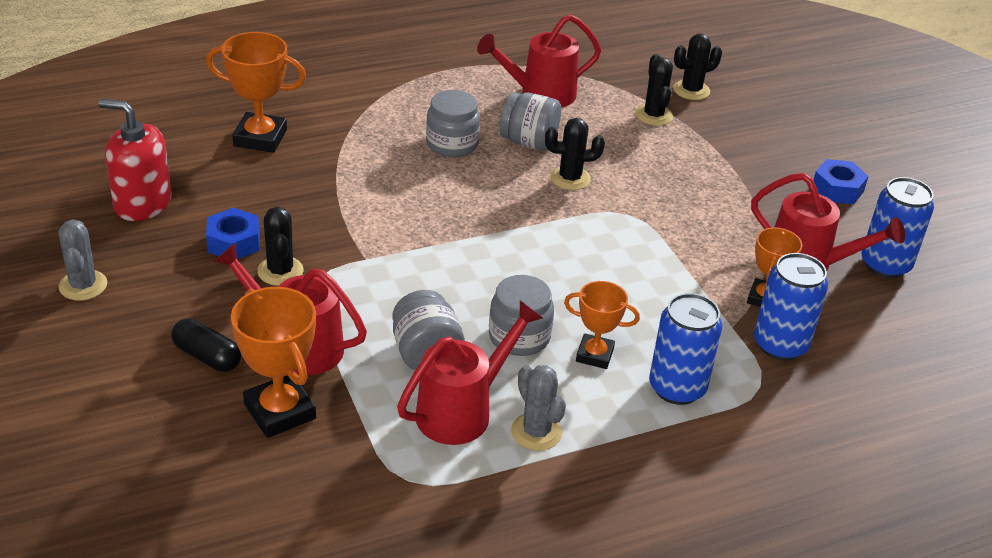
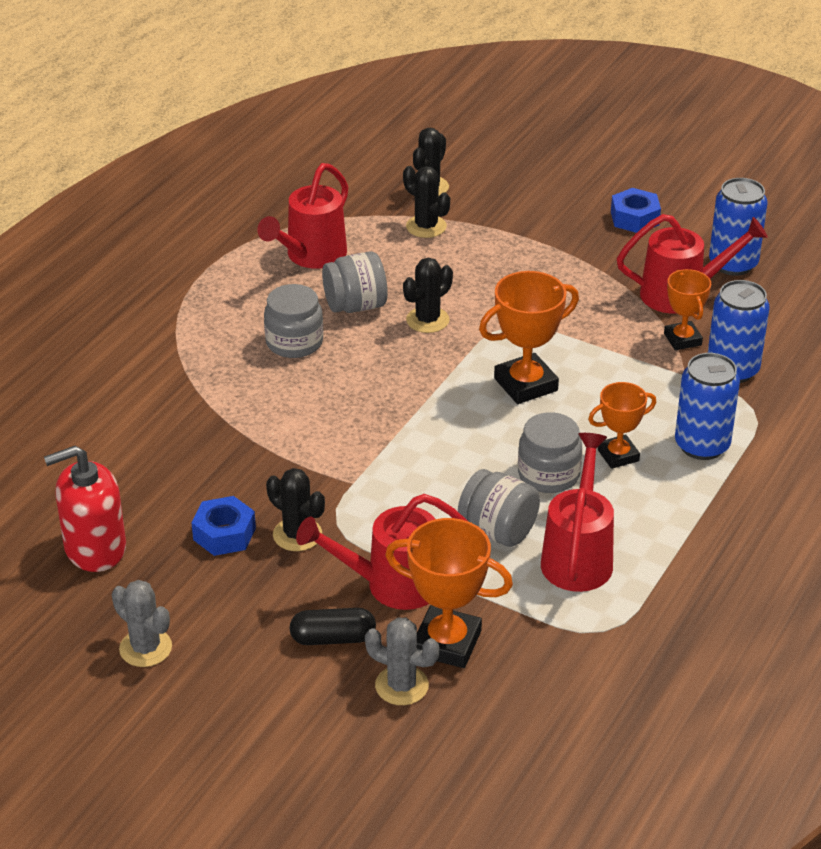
camera: 35 degrees left, 0 degrees up
orange trophy [206,32,306,153] -> orange trophy moved to [479,271,579,404]
grey cactus [511,365,566,451] -> grey cactus moved to [365,617,439,705]

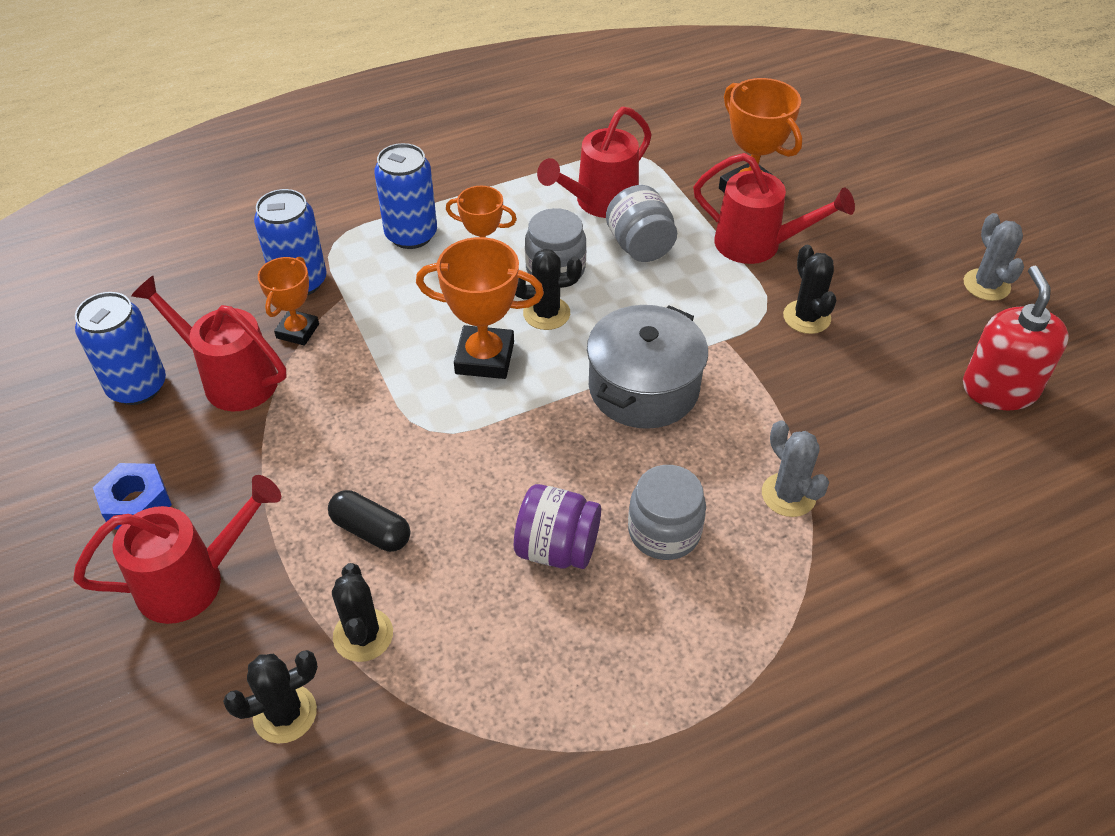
camera: 145 degrees left, 10 degrees up
red soap dispenser [44,446,126,572] -> red soap dispenser turned 105 degrees counterclockwise [963,266,1069,410]
blue nut [191,496,256,556] -> none
red watering can [258,163,348,269] -> red watering can moved to [73,475,281,624]
black capsule [289,608,376,645] -> black capsule moved to [328,490,410,552]
grey jar [322,251,388,313] -> purple jar [514,484,601,569]
grey cactus [365,617,439,705] -> grey cactus moved to [762,421,829,517]
black cactus [403,258,453,333] -> black cactus moved to [515,249,582,330]
none -> grey pot [587,305,708,429]

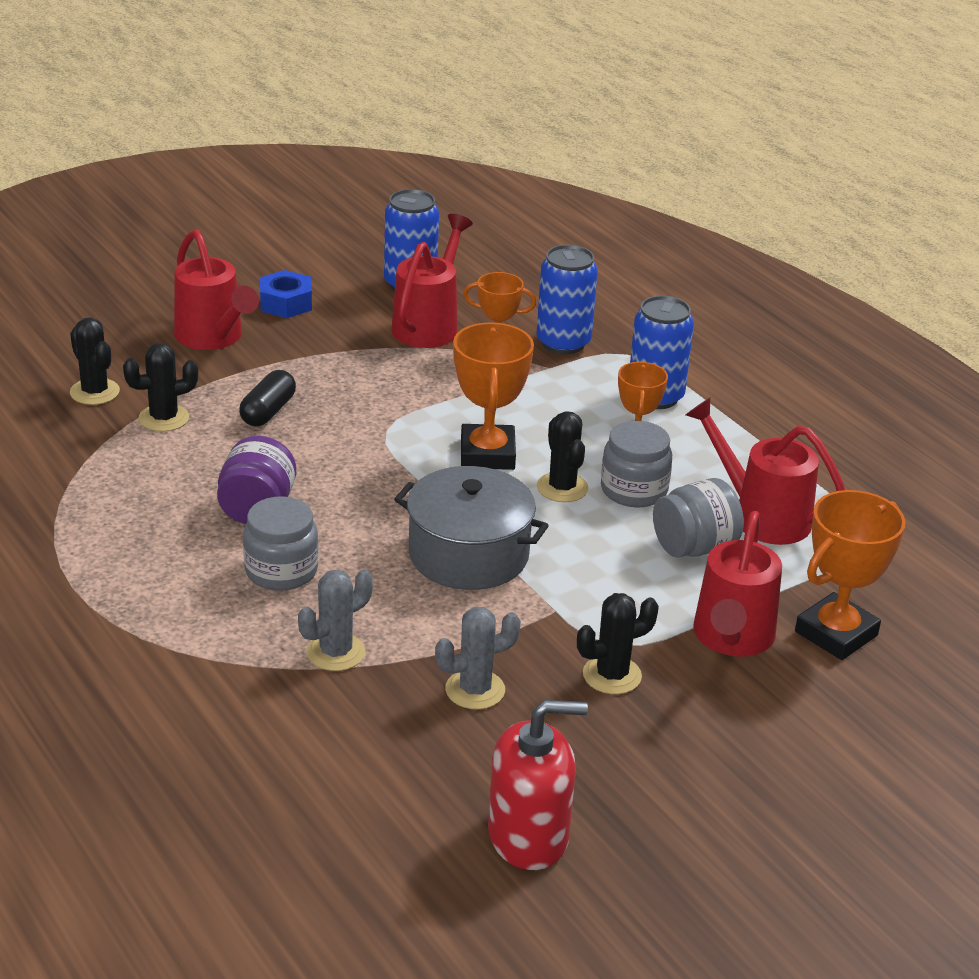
camera: 80 degrees right, 15 degrees down
grey cactus [963,213,1024,301] -> grey cactus moved to [435,607,521,710]

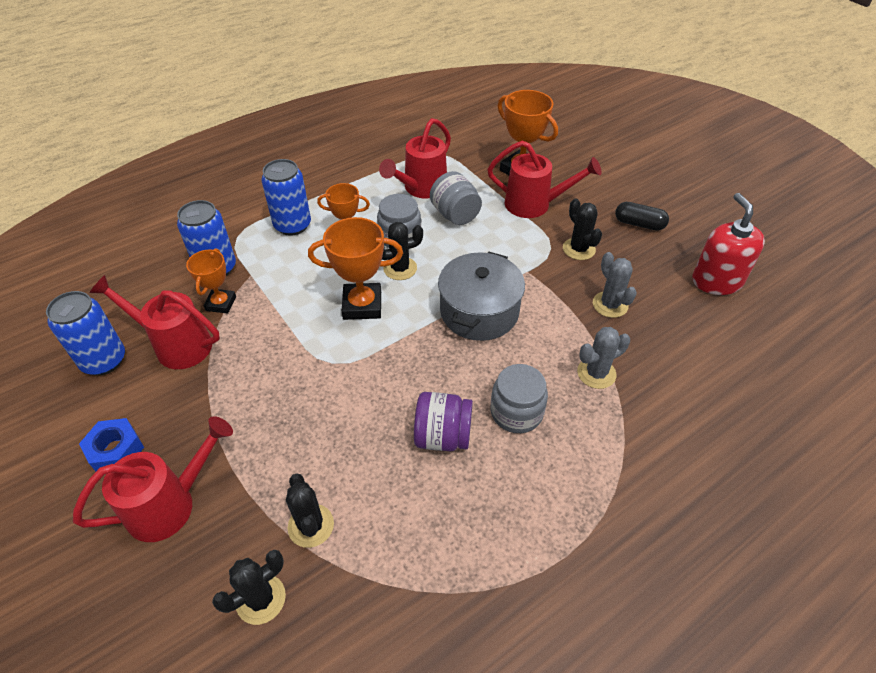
camera: 90 degrees left, 15 degrees up
black capsule [239,370,296,426] -> black capsule moved to [615,202,669,231]
grey cactus [298,570,373,671] -> grey cactus turned 75 degrees counterclockwise [577,327,630,389]

